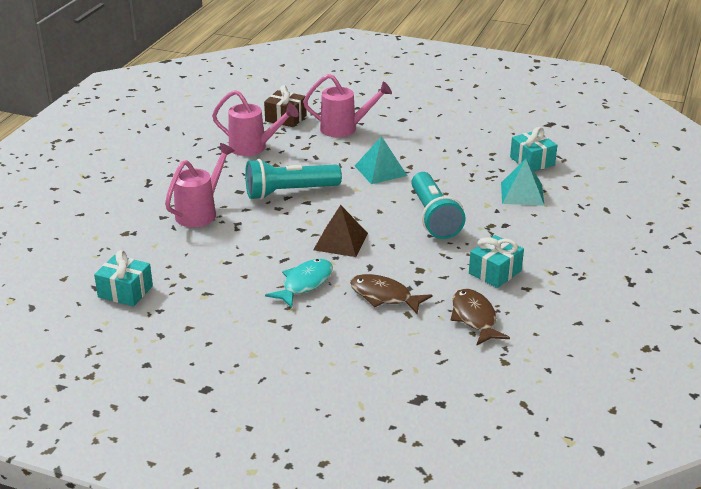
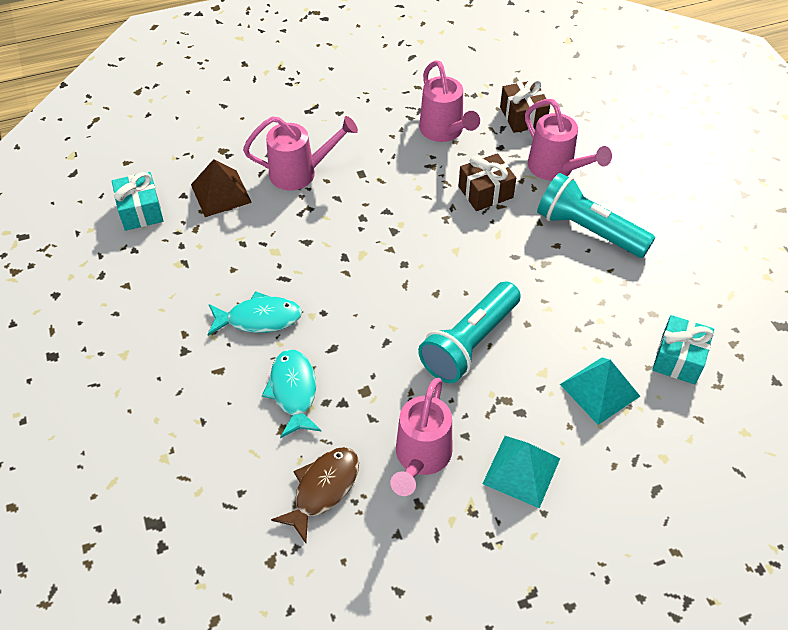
camera: 50 degrees right, 20 degrees up
turquoise flashlight [245,159,342,200] -> turquoise flashlight moved to [537,173,655,258]
brown pyramid [313,205,368,257] -> brown pyramid moved to [191,159,252,217]
brown fish [350,274,432,314] -> turquoise fish [262,349,322,438]
turquoise pyramid [355,136,407,184] -> turquoise pyramid moved to [483,436,560,508]
turquoise gift [469,235,524,288] -> pink watering can [390,378,452,496]
none -> brown gift [459,153,516,211]

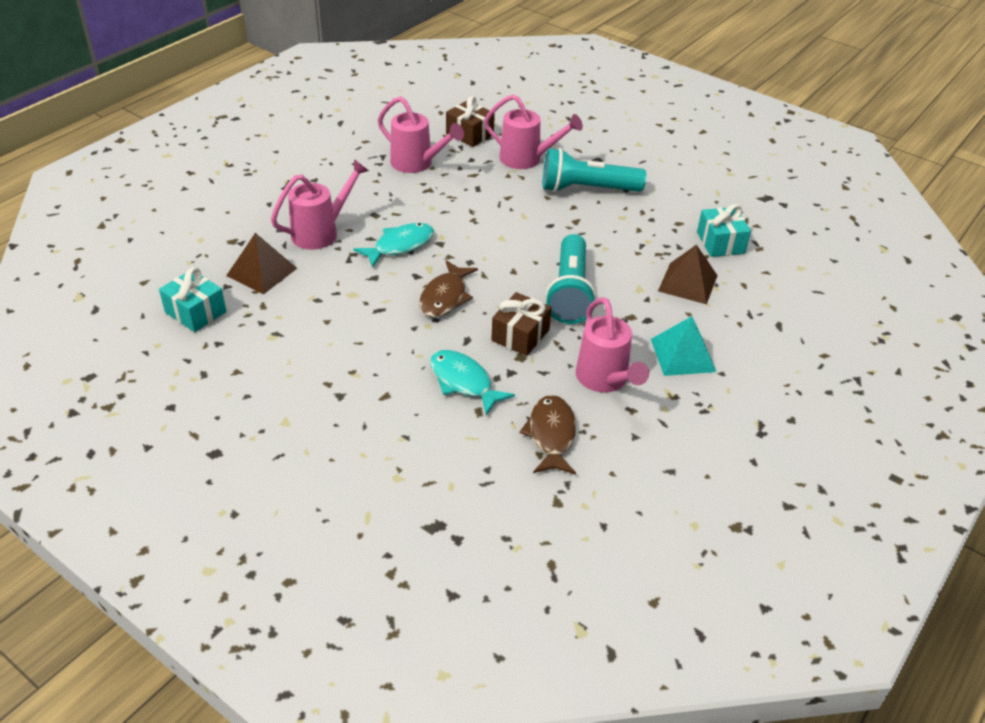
camera: 35 degrees left, 10 degrees down
turquoise fish [207,291,302,336] -> turquoise fish moved to [354,223,434,268]
brown gift [459,153,516,211] -> brown gift moved to [491,292,552,356]
turquoise pyramid [560,358,640,425] -> brown pyramid [658,245,718,304]
none -> brown fish [419,260,478,318]

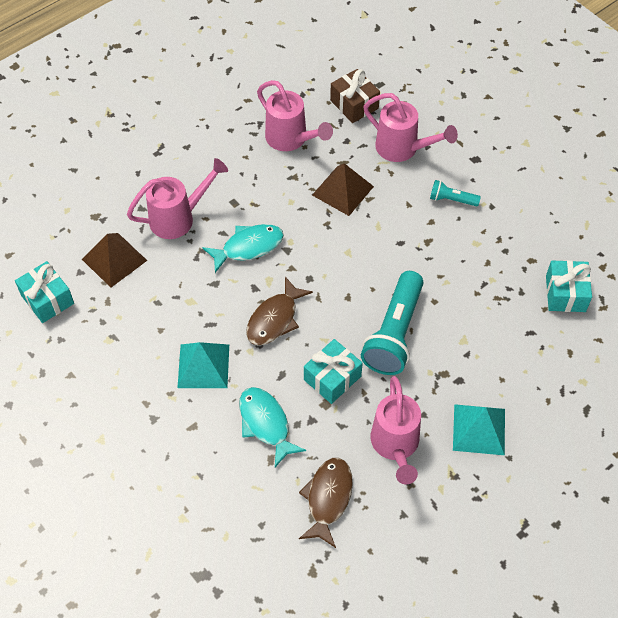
camera: 15 degrees right, 15 degrees up
brown gift [491,292,552,356] -> turquoise gift [304,339,363,404]
turquoise flashlight [543,148,646,192] -> turquoise flashlight [430,180,481,206], size x0.48
brown pyramid [658,245,718,304] -> brown pyramid moved to [312,163,374,216]
none -> turquoise pyramid [177,342,229,388]

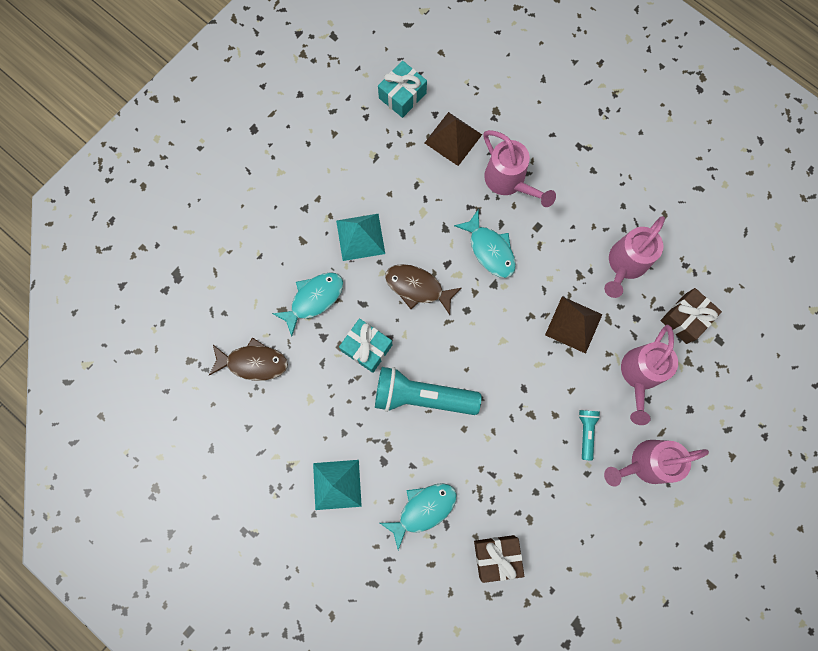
camera: 80 degrees right, 20 degrees up
pink watering can [370,376,421,484] -> pink watering can moved to [604,440,709,486]
turquoise gift [546,260,592,312] -> brown gift [474,535,524,583]
none -> turquoise fish [380,483,457,550]

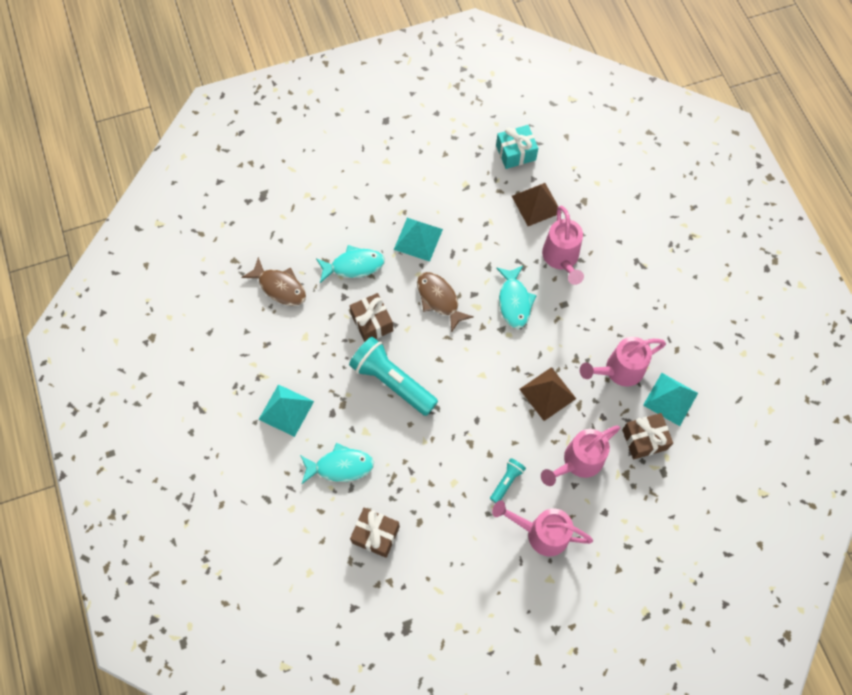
camera: 30 degrees right, 10 degrees down
turquoise gift [339,318,393,373] -> brown gift [349,293,393,342]
none -> turquoise pyramid [643,373,698,426]

